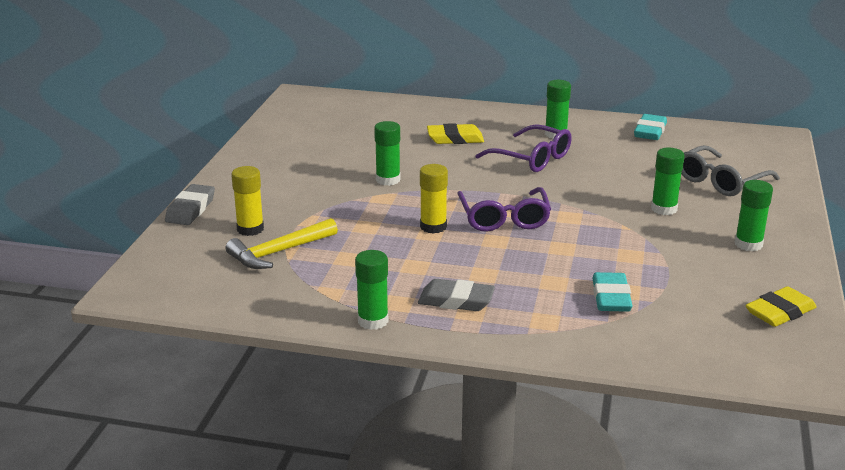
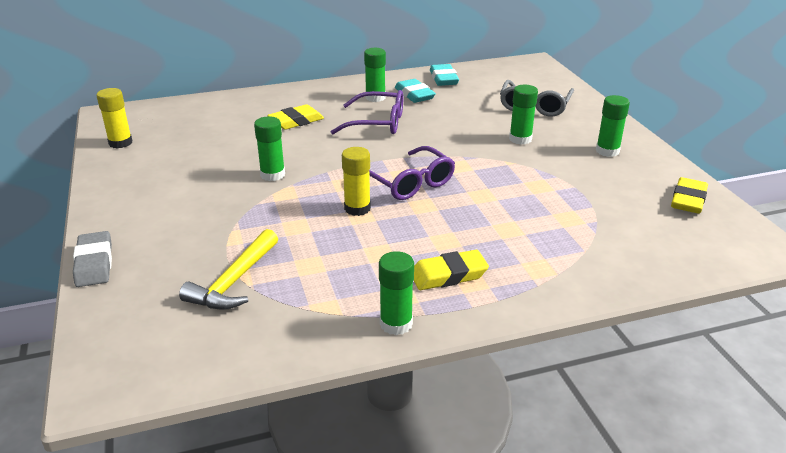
camera: 30 degrees left, 5 degrees up
yellow glue stick [231,166,264,236] -> yellow glue stick moved to [97,88,132,149]
grey eraser [418,279,495,311] -> yellow eraser [413,250,489,290]
turquoise eraser [592,272,633,312] -> turquoise eraser moved to [395,79,436,103]

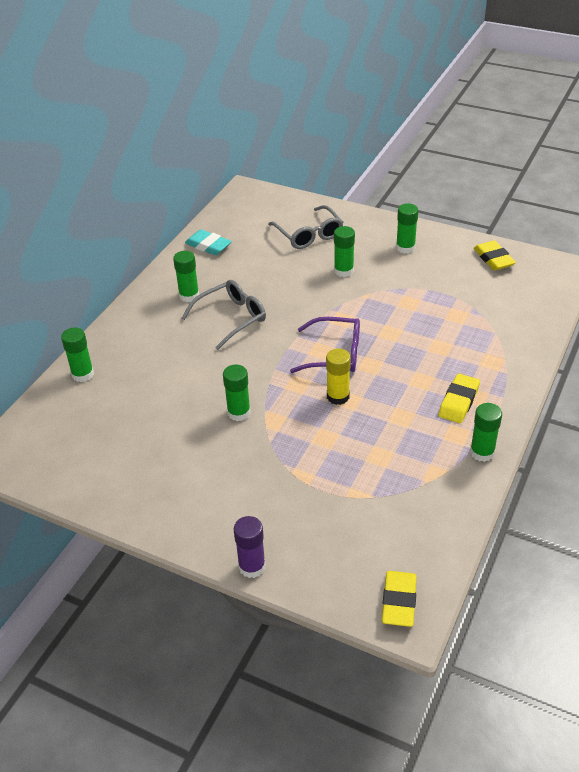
camera: 45 degrees left, 10 degrees up
grey eraser [73,231,112,287] -> purple glue stick [234,516,266,578]
yellow glue stick [97,88,132,149] -> none
yellow hammer [179,229,278,310] -> none
yellow eraser [267,104,324,130] -> yellow eraser moved to [382,571,417,627]
purple glasses [330,90,403,134] -> grey glasses [182,280,266,350]
turquoise eraser [395,79,436,103] -> none
none -> green glue stick [61,327,94,382]

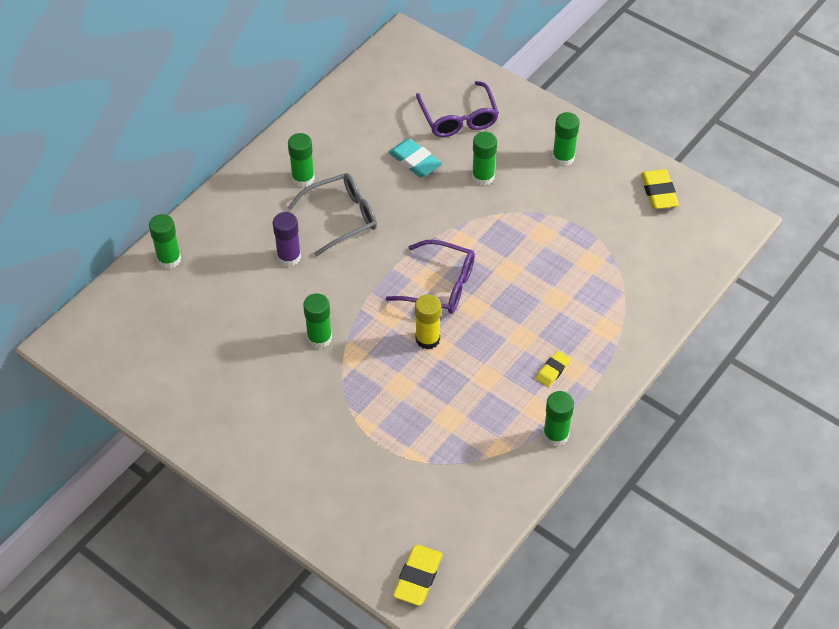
camera: 10 degrees right, 10 degrees up
turquoise eraser [185,229,232,255] -> turquoise eraser moved to [388,139,442,178]
purple glue stick [234,516,266,578] -> purple glue stick moved to [273,212,301,267]
grey glasses [268,205,343,249] -> purple glasses [416,81,499,137]
yellow eraser [438,374,480,423] -> yellow eraser [536,351,570,387], size x0.62

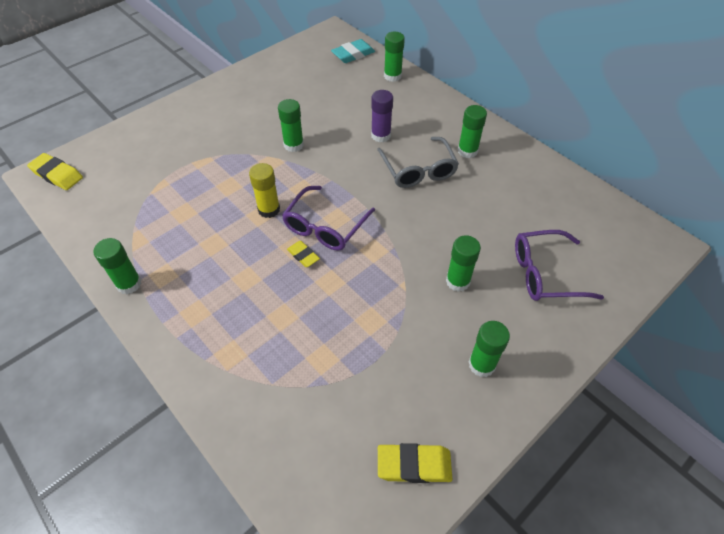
camera: 100 degrees right, 0 degrees up
turquoise eraser [388,139,442,178] -> turquoise eraser moved to [331,39,375,63]
yellow eraser [536,351,570,387] -> yellow eraser moved to [287,241,320,267]

